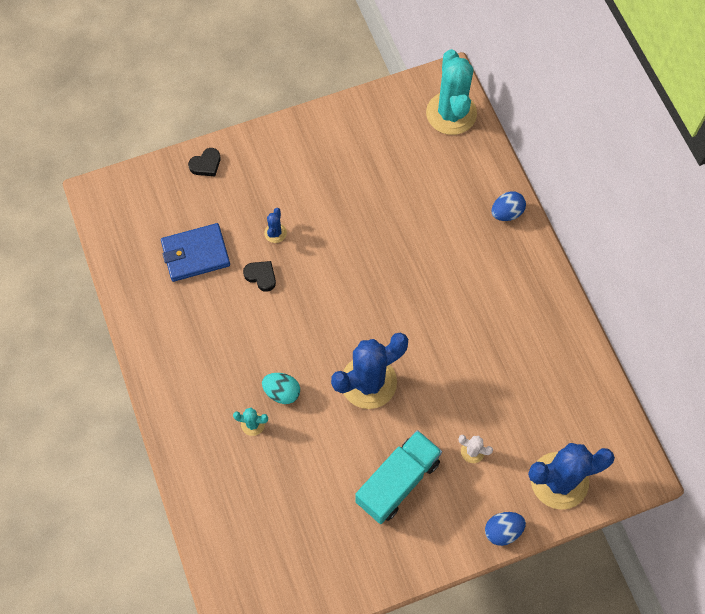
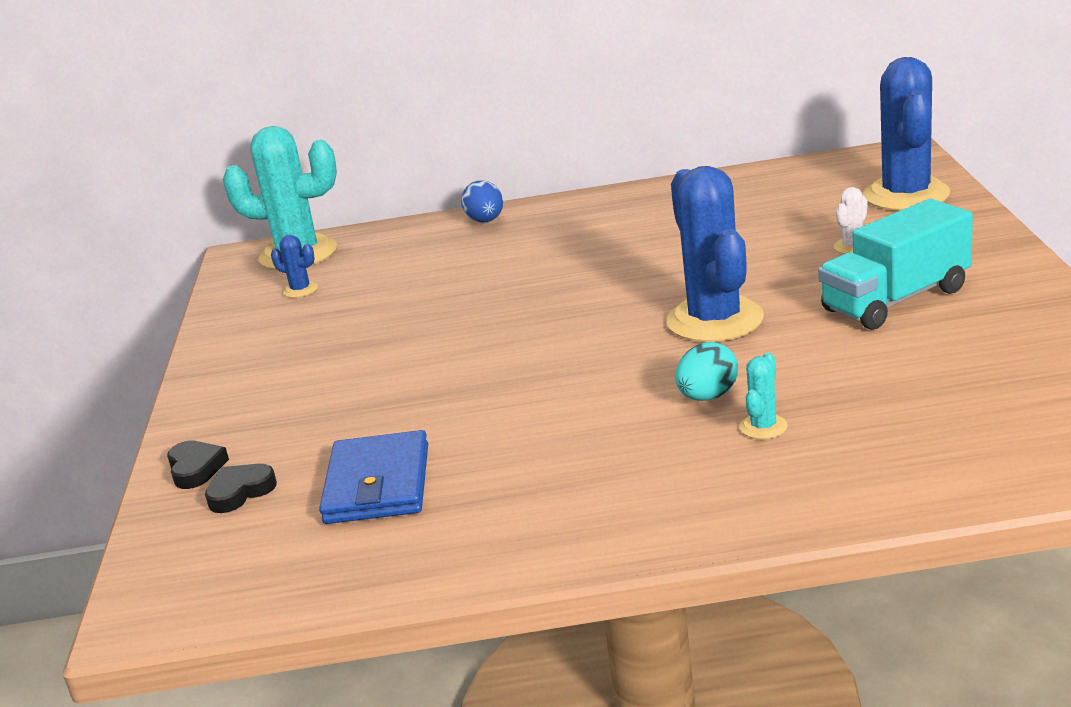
camera: 70 degrees left, 40 degrees down
black heart [243,261,276,292] -> black heart moved to [205,464,277,513]
blue cactus [264,208,287,243] -> blue cactus moved to [271,235,318,298]
turquoise truck [355,430,442,524] -> turquoise truck turned 90 degrees counterclockwise [818,199,973,330]
blue egg [485,512,526,546] -> none

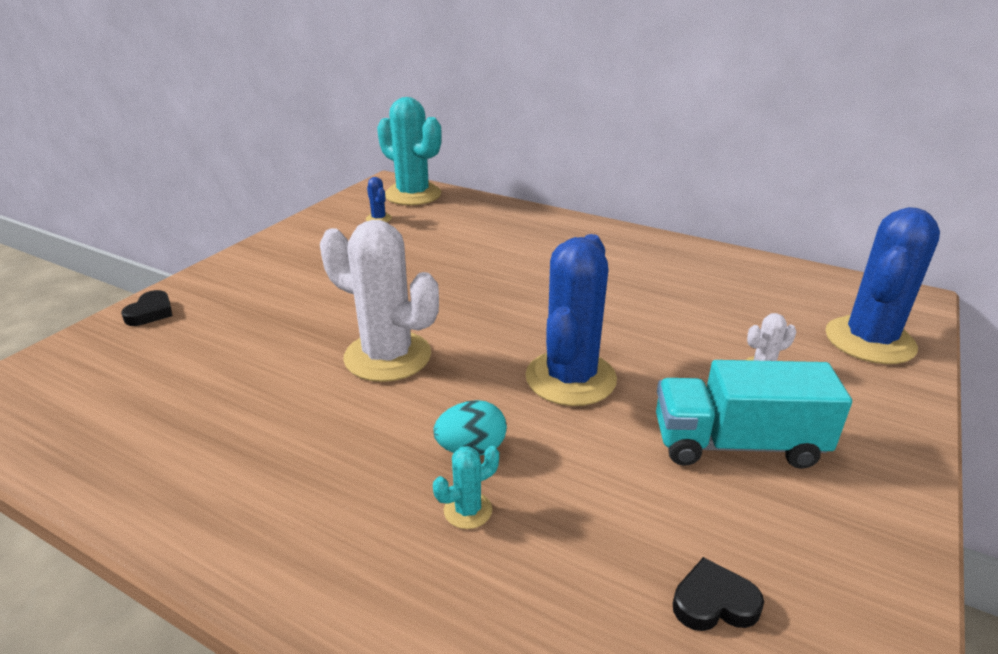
camera: 30 degrees right, 5 degrees up
black heart [205,464,277,513] -> black heart moved to [673,557,764,631]
blue wallet [319,430,428,524] -> none
blue egg [461,180,503,223] -> none
none -> white cactus [320,220,439,382]

